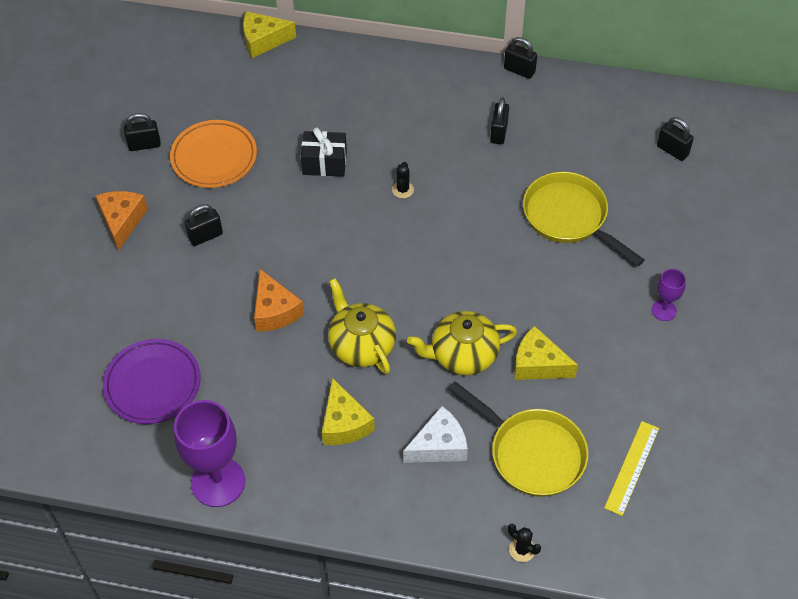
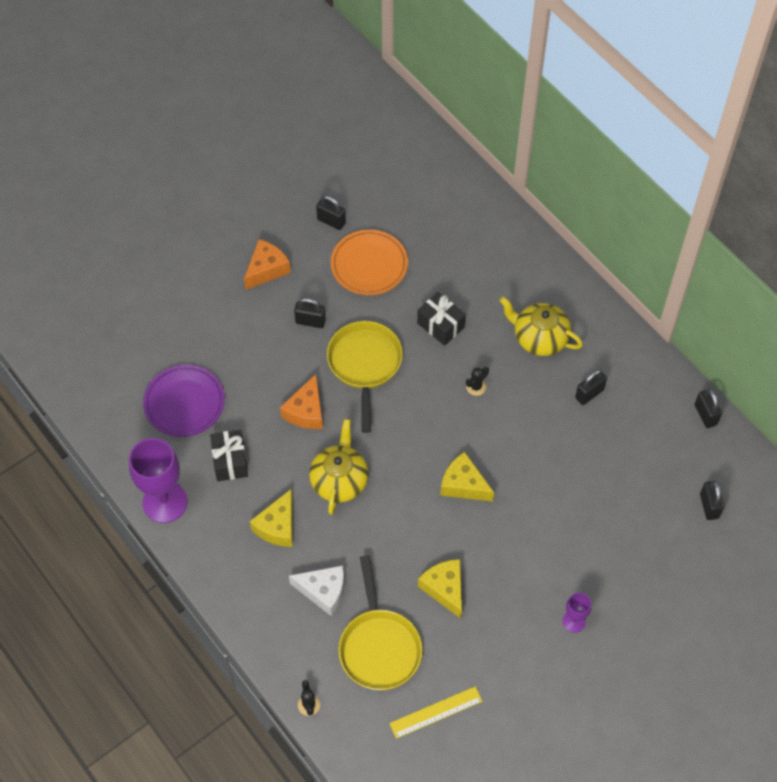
camera: 40 degrees right, 5 degrees up
yellow cheese [243,11,296,58] -> yellow cheese moved to [440,452,494,502]
yellow teapot [407,311,517,375] -> yellow teapot moved to [499,296,583,356]
black padlock [504,37,537,79] -> black padlock moved to [695,388,722,428]
yellow pan [523,172,644,266] -> yellow pan moved to [327,321,403,433]
none -> black gift [210,430,248,481]

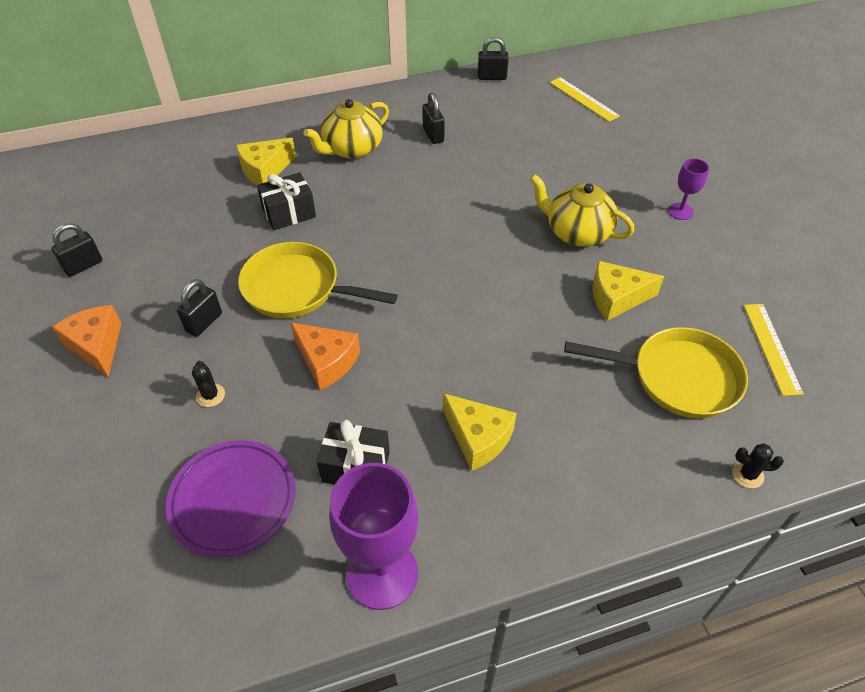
camera: 70 degrees left, 10 degrees down
white cheese [289,565,344,616] -> none
yellow teapot [309,419,369,515] -> yellow teapot moved to [530,174,635,247]
orange plate [331,230,408,295] -> none
yellow cheese [440,452,494,502] -> yellow cheese moved to [236,138,296,185]
black cactus [466,367,489,396] -> black cactus moved to [192,361,225,407]
black padlock [700,480,724,520] -> yellow ruler [550,77,620,122]

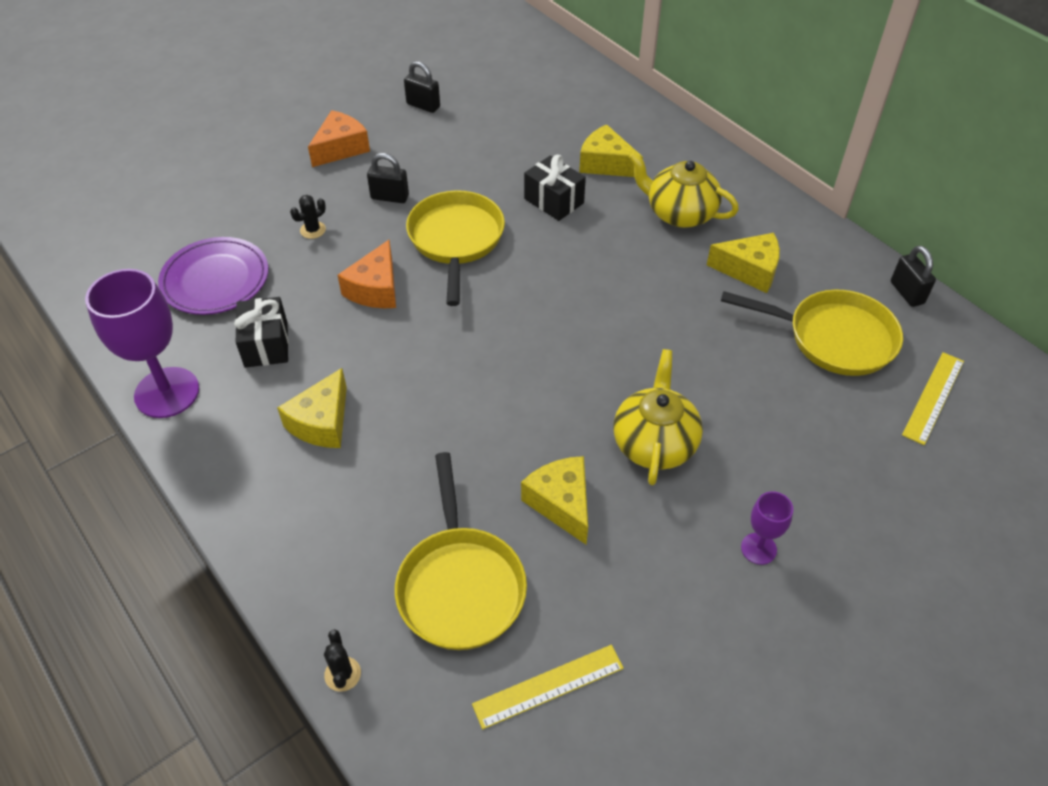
camera: 70 degrees right, 0 degrees up
black padlock [422,93,445,144] -> yellow cheese [707,233,780,293]
none -> yellow pan [721,290,903,376]

